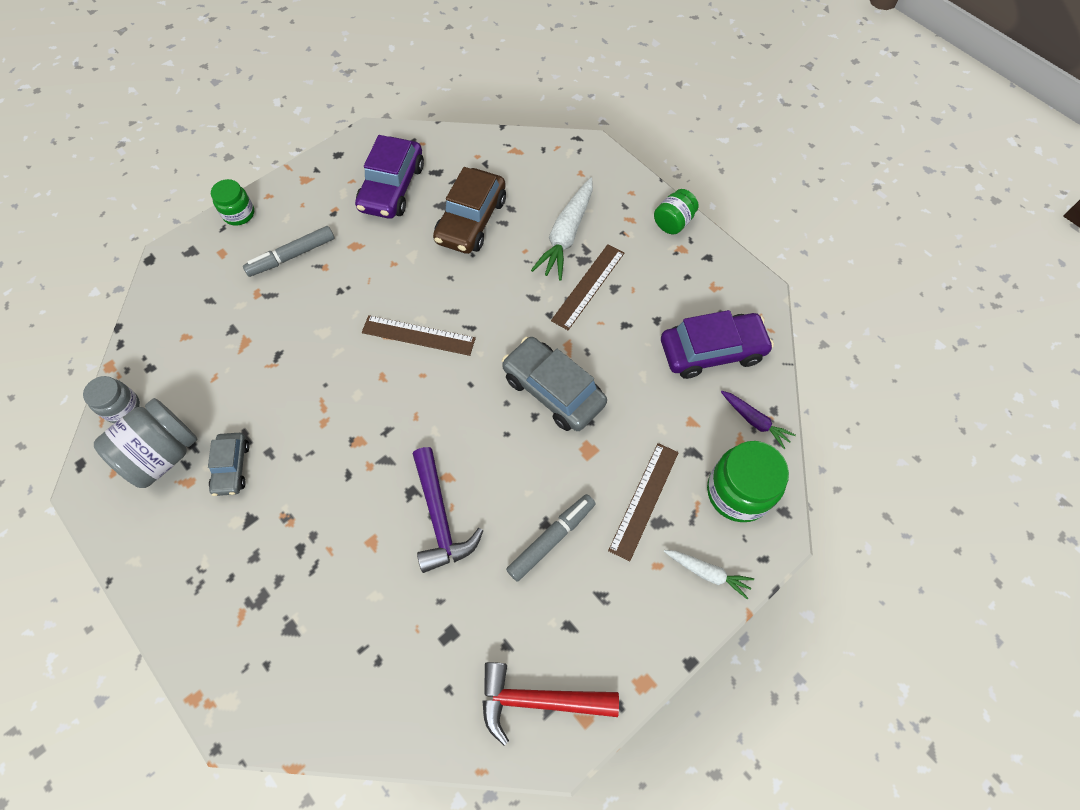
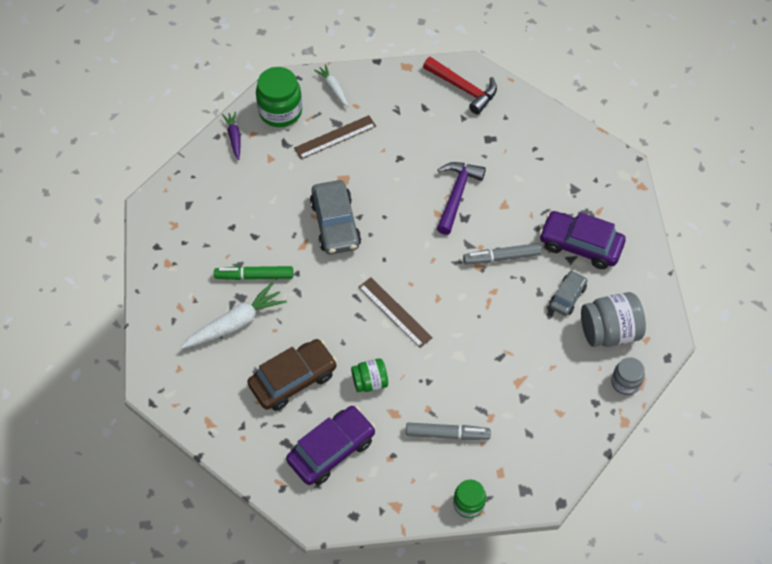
camera: 145 degrees left, 5 degrees down
grey marker [506,494,595,582] -> grey marker moved to [463,243,541,265]
brown ruler [551,244,624,330] -> green marker [214,266,293,280]
green jar [654,189,699,234] -> green jar moved to [351,358,388,392]
purple car [661,310,774,379] -> purple car moved to [539,211,626,269]

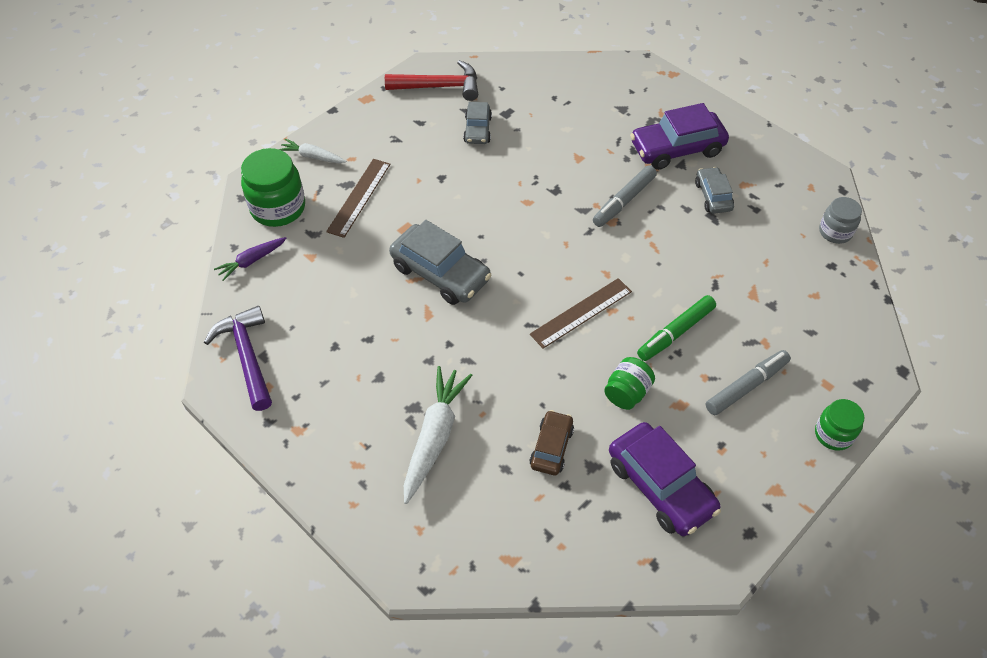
camera: 40 degrees left, 5 degrees down
green marker [214,266,293,280] -> green marker moved to [637,295,716,361]
purple carrot [222,112,240,160] -> purple carrot turned 75 degrees counterclockwise [214,237,287,281]
brown car [248,339,337,411] -> brown car [529,410,574,475], size x0.58
purple car [286,406,376,485] -> purple car turned 135 degrees clockwise [609,422,721,536]
brown ruler [359,277,433,348] -> brown ruler turned 45 degrees counterclockwise [530,278,632,349]
purple hammer [437,162,486,235] -> purple hammer moved to [204,306,272,411]
grey jar [581,292,646,347] -> none
none -> grey car [463,102,492,144]

